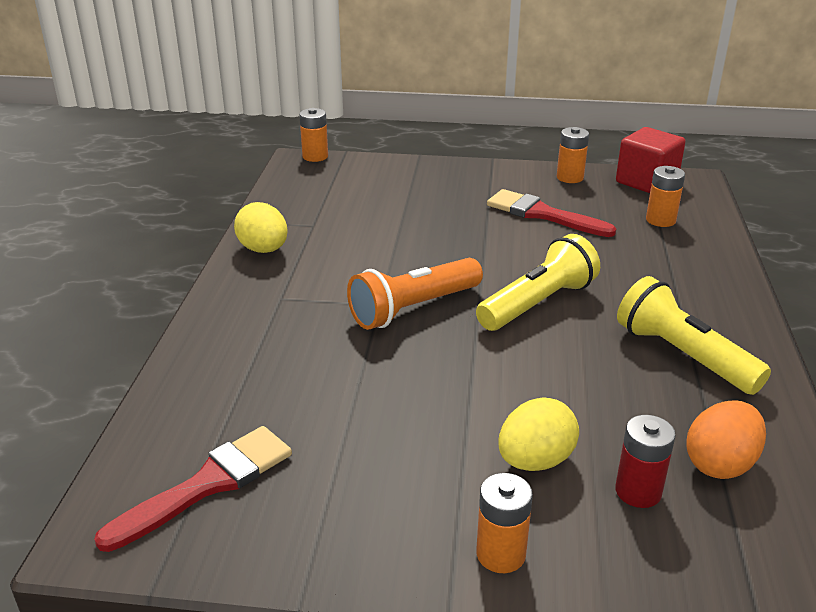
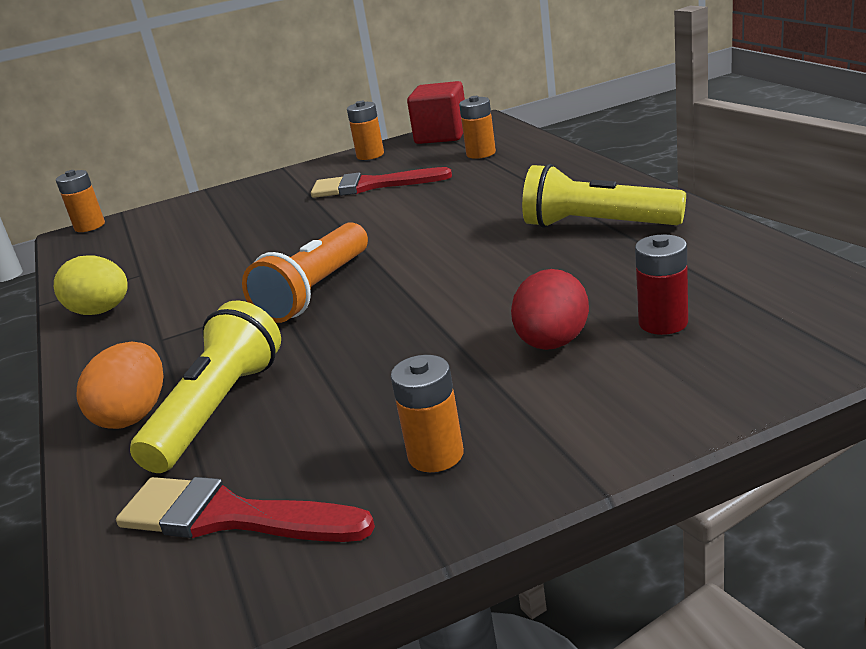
camera: 25 degrees left, 5 degrees down
red brush [94,426,292,552] -> red brush turned 90 degrees counterclockwise [116,477,375,542]
yellow flashlight [476,234,600,331] -> yellow flashlight moved to [130,300,281,473]
orange battery [476,473,533,573] -> orange battery moved to [391,355,464,472]
yellow egg [498,397,579,471] -> red egg [511,269,589,350]
orange egg [686,400,766,479] -> orange egg moved to [76,342,164,429]

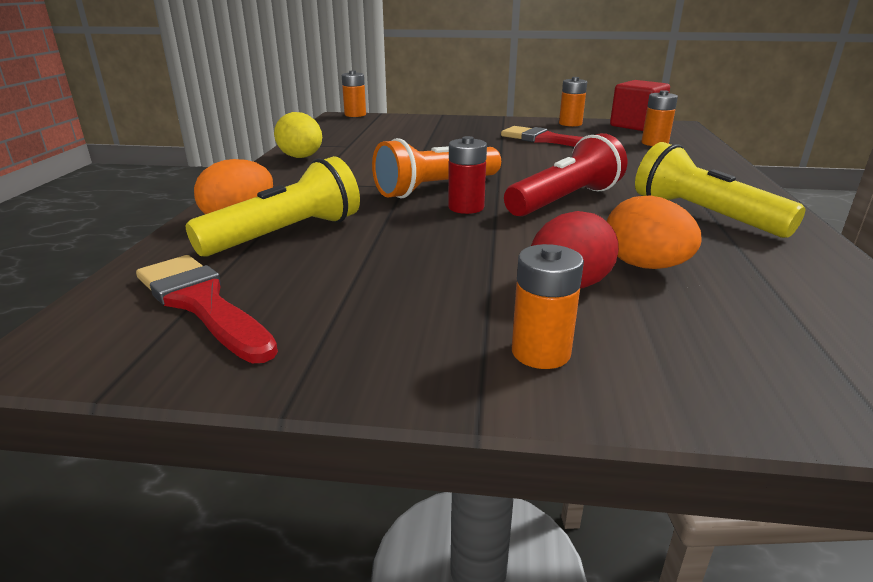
camera: 25 degrees right, 0 degrees up
orange battery [391,355,464,472] -> orange battery moved to [512,244,584,369]
red battery [635,234,688,335] -> red battery moved to [448,136,487,214]
none -> red flashlight [504,133,627,217]
none -> orange egg [606,195,702,269]

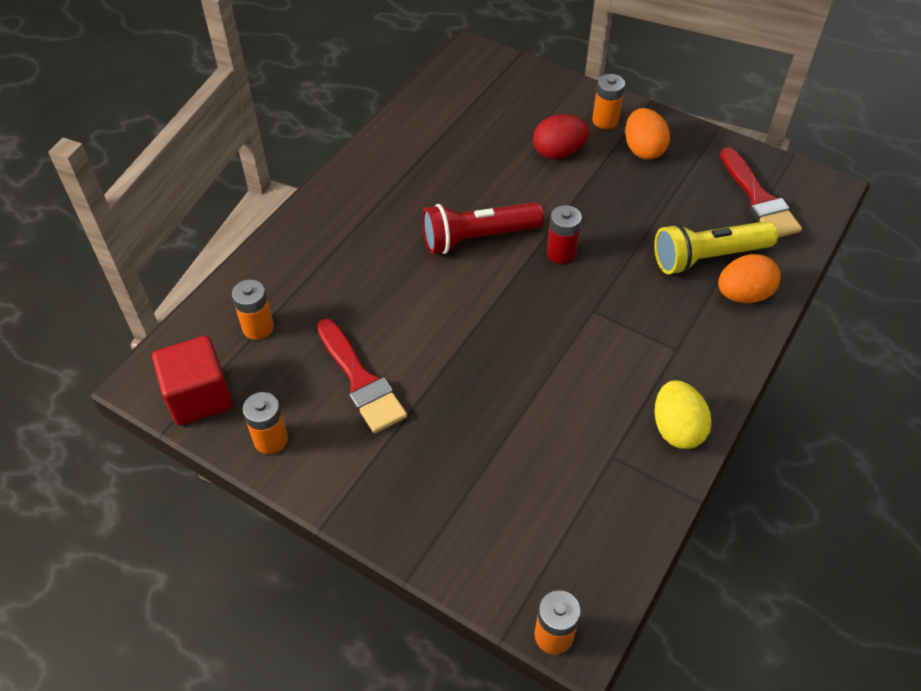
camera: 155 degrees left, 25 degrees up
orange flashlight [372,138,501,198] -> none
orange egg [606,195,702,269] -> orange egg moved to [625,108,670,159]
yellow flashlight [635,142,805,238] -> none

